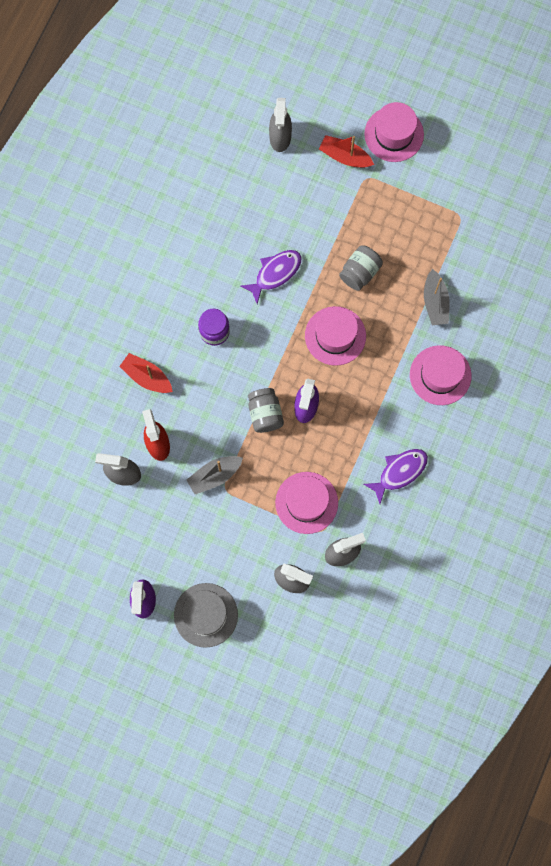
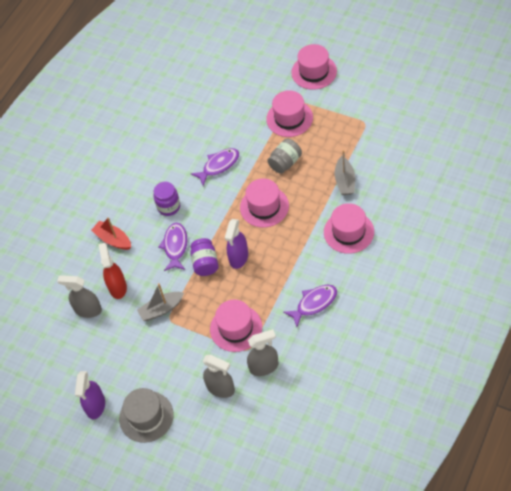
camera: 10 degrees right, 20 degrees down
grey jar [248,388,284,433] -> purple jar [190,238,219,276]
grey spray bottle [269,98,292,152] -> none
red boat [319,135,374,168] -> none
none -> purple fish [158,223,188,271]
none -> pink hat [266,90,313,137]

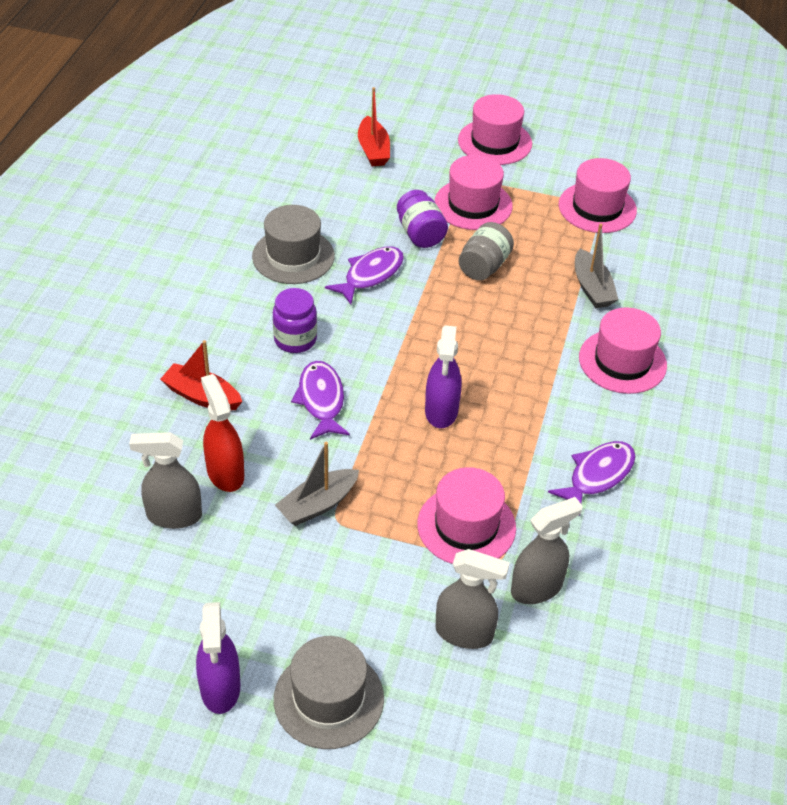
camera: 20 degrees left, 10 degrees down
purple jar [190,238,219,276] -> purple jar moved to [397,190,448,248]
pink hat [240,178,289,228] -> pink hat moved to [559,158,637,233]
none -> grey hat [252,205,335,284]
none -> red boat [358,87,390,166]

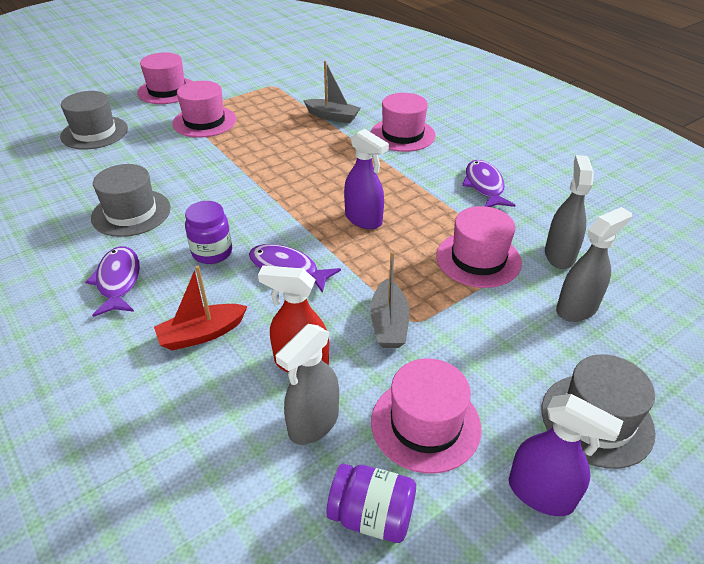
camera: 50 degrees left, 5 degrees down
purple fish [325,247,404,305] -> purple fish moved to [85,246,140,317]
red boat [358,87,390,166] -> grey hat [60,91,128,150]
purple jar [397,190,448,248] -> purple jar moved to [326,464,416,543]
grey jar [459,222,514,281] -> none
pink hat [559,158,637,233] -> pink hat moved to [371,358,482,474]

